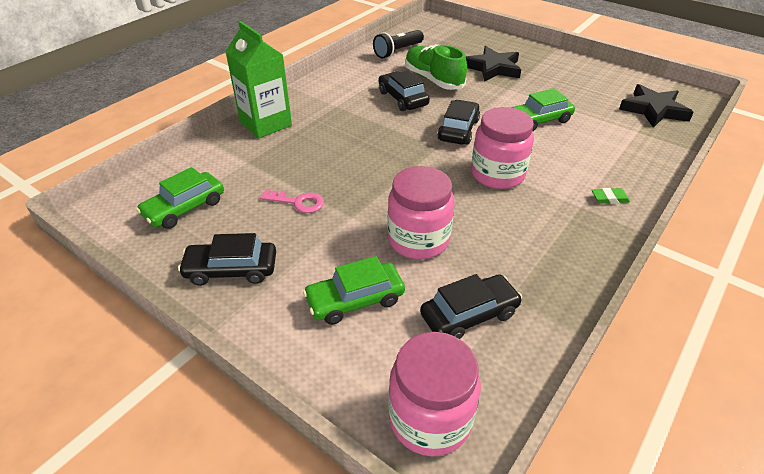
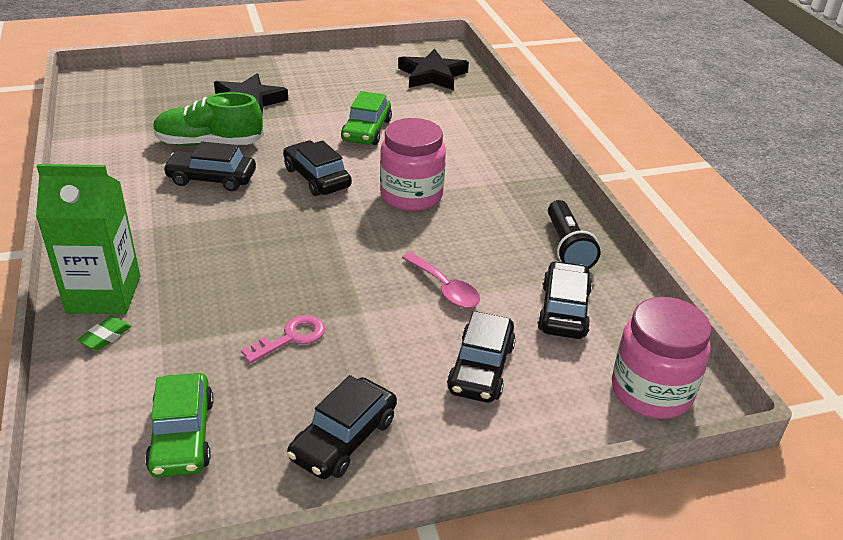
camera: 55 degrees left, 5 degrees down
green car [303,256,405,325] -> black car [447,311,516,403]
black flashlight [373,30,424,58] -> black flashlight moved to [548,200,600,269]
pink jar [388,166,455,259] -> pink spoon [402,252,480,308]
green eraser [592,188,630,204] -> green eraser moved to [77,316,131,350]

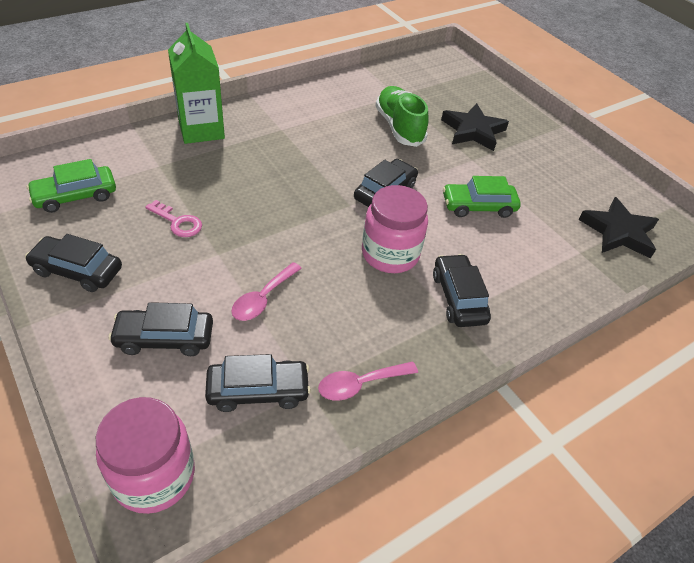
camera: 70 degrees right, 10 degrees up
green eraser [77,316,131,350] -> none
black car [163,141,256,191] -> black car moved to [433,254,491,327]
black flashlight [548,200,600,269] -> pink spoon [318,361,418,401]

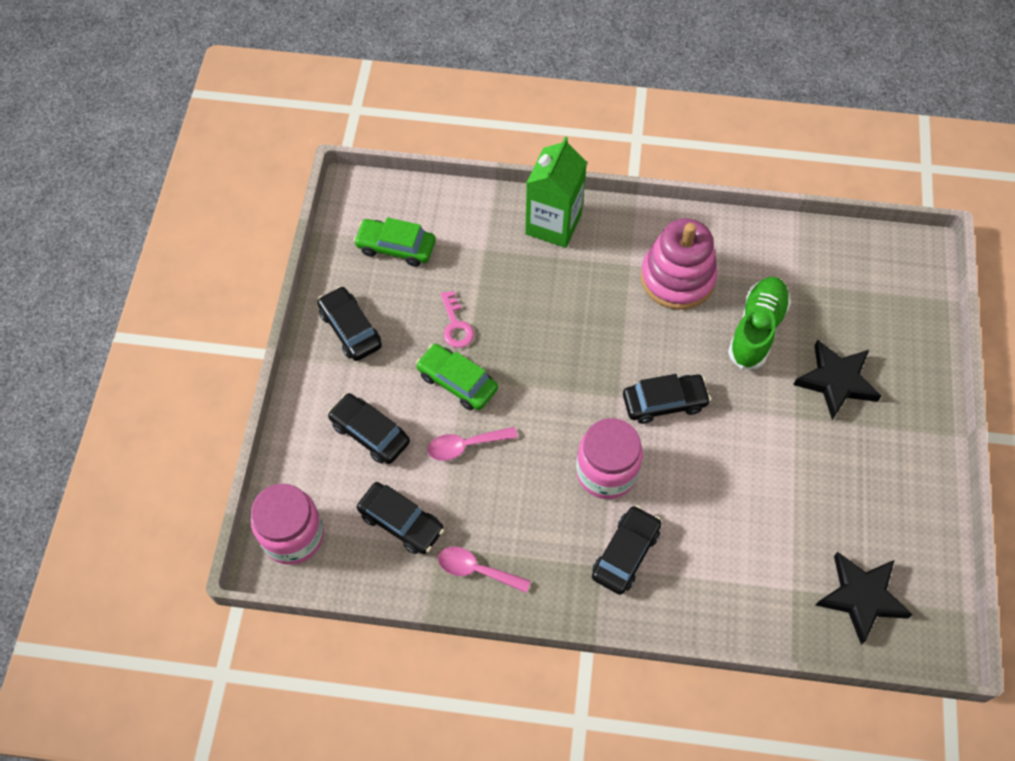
camera: 45 degrees right, 15 degrees up
green car [443,176,521,218] -> green car moved to [416,344,498,410]
none -> pink stacking toy [640,218,718,310]

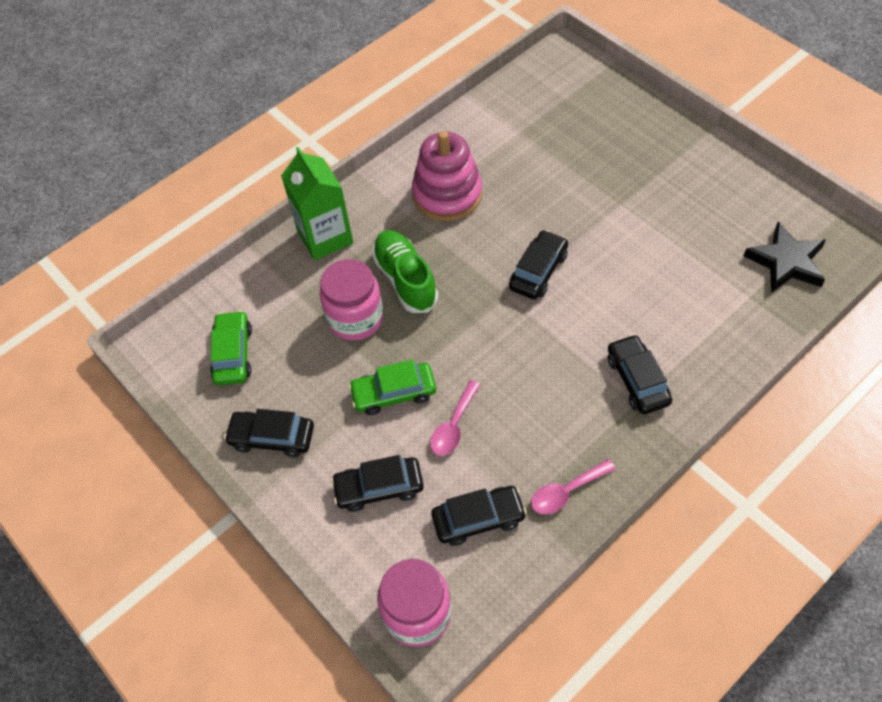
camera: 45 degrees left, 5 degrees down
green car [354,217,436,267] -> green car turned 120 degrees clockwise [210,310,252,386]
pink key [440,291,474,348] -> none
pink jar [576,418,643,499] -> pink jar moved to [320,259,384,341]
green shoe [728,277,791,370] -> green shoe moved to [372,230,438,313]
black star [793,340,881,420] -> none

